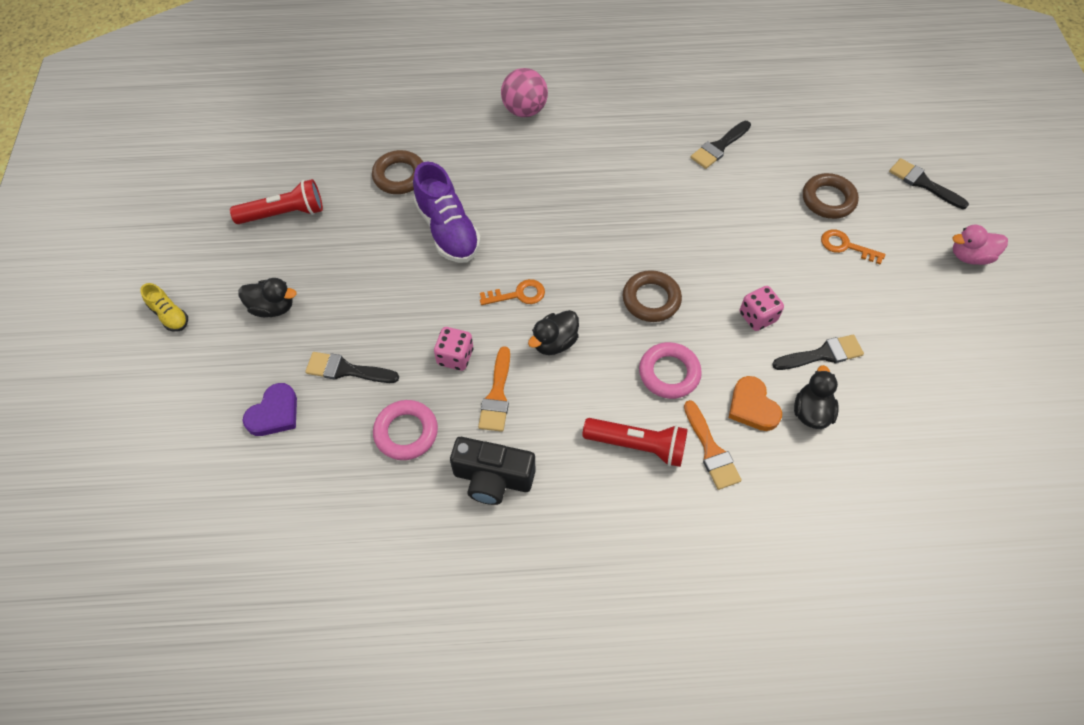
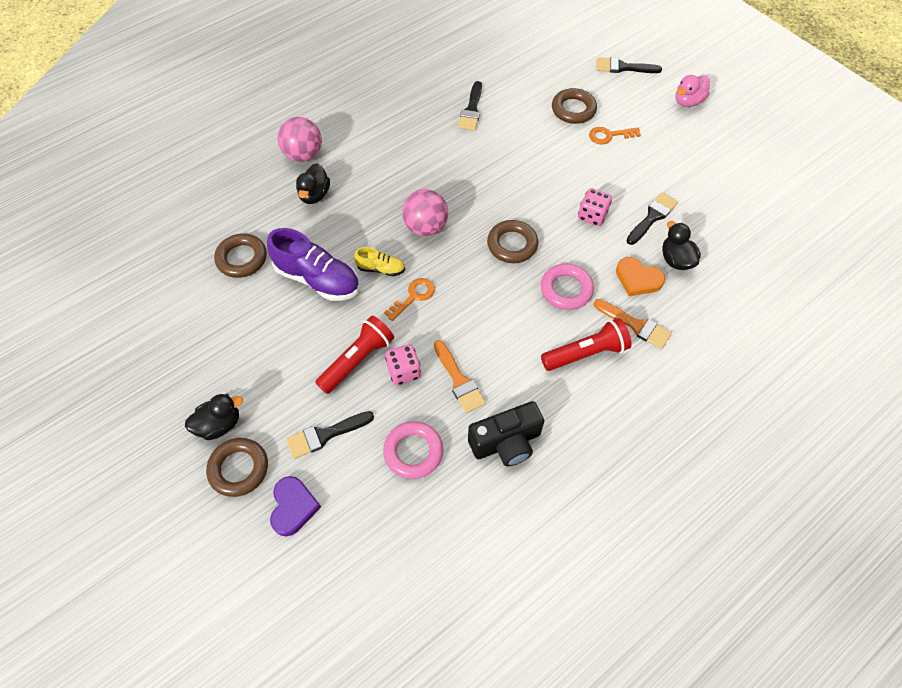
camera: 35 degrees left, 0 degrees up
yellow shoe [140,283,188,332] -> yellow shoe moved to [354,247,405,276]
red flashlight [230,179,323,224] -> red flashlight moved to [315,315,394,394]
black duck [528,310,579,355] -> black duck moved to [296,163,330,204]
none -> brown ring [206,438,268,497]
none -> pink ball [402,189,448,236]

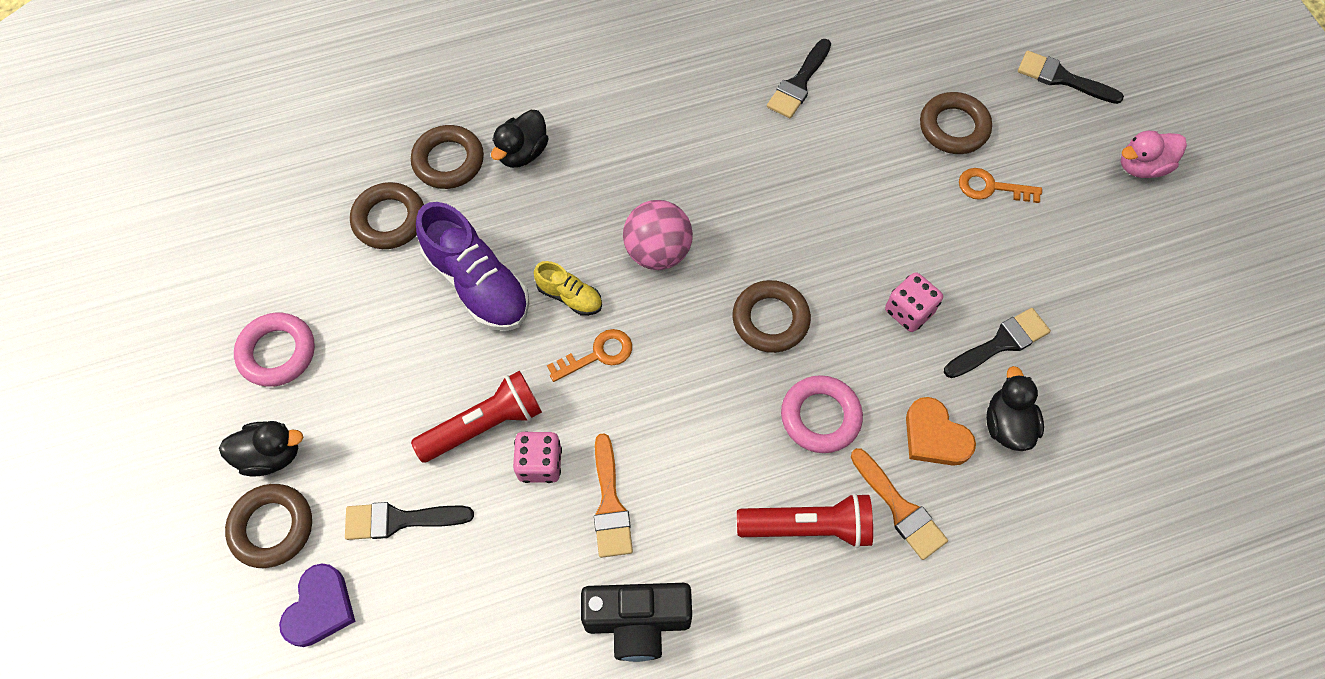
camera: 20 degrees right, 5 degrees up
pink ball [277,117,322,162] -> none
pink ring [383,421,443,479] -> pink ring moved to [234,313,315,387]
none -> brown ring [411,125,484,189]

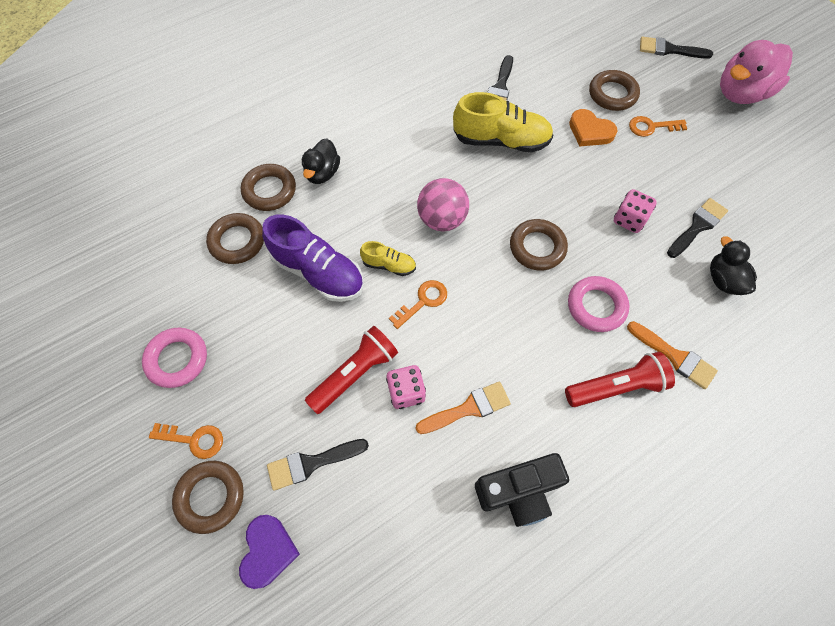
camera: 15 degrees left, 0 degrees up
black duck [219,421,303,476] -> orange key [149,423,223,459]
orange brush [594,433,633,558] -> orange brush turned 90 degrees counterclockwise [415,382,511,434]
orange heart [906,397,976,466] -> orange heart moved to [569,109,617,147]
pink duck [1121,131,1187,178] -> pink duck [720,40,793,104], size x1.68
none -> yellow shoe [453,92,553,152]

